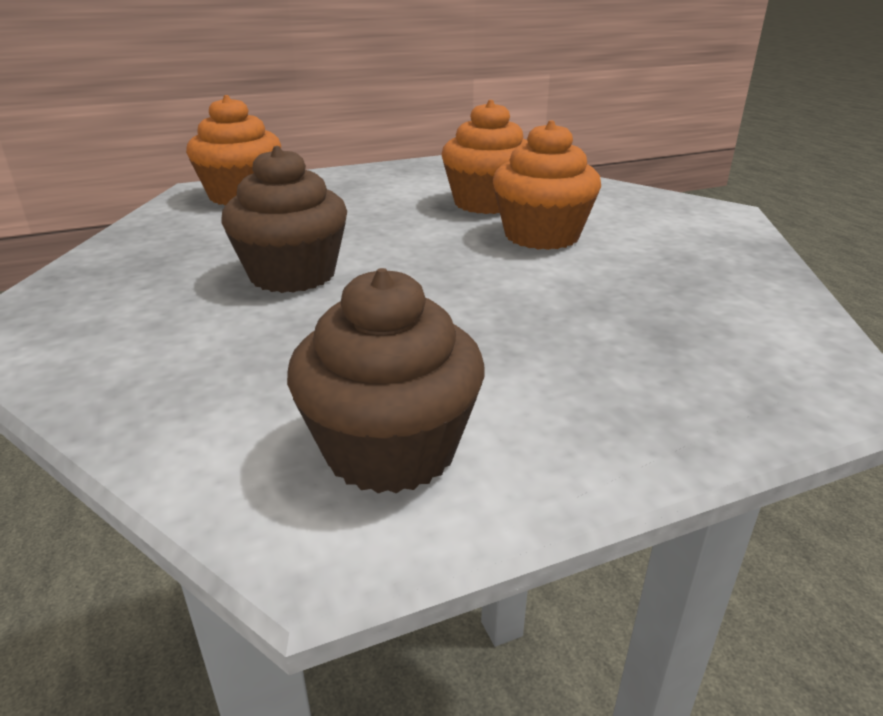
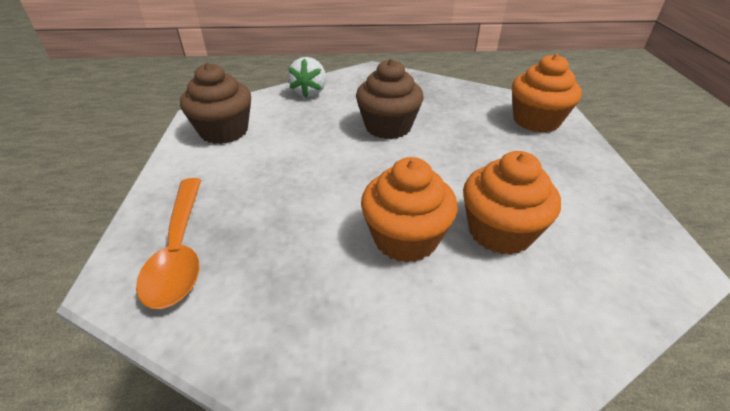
camera: 110 degrees right, 10 degrees up
none -> orange spoon [136,178,201,309]
none -> white strawberry [288,57,326,98]

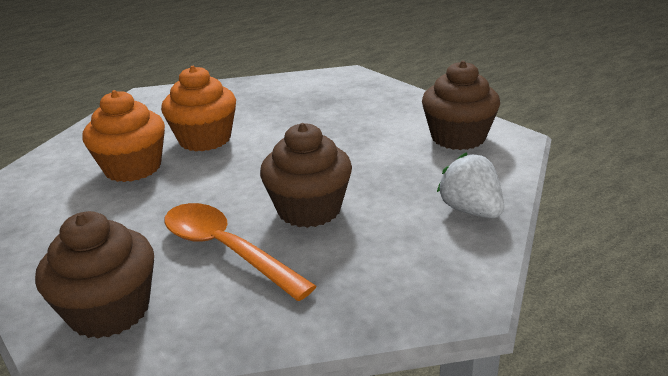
camera: 145 degrees right, 10 degrees down
orange spoon [136,178,201,309] -> orange spoon moved to [164,203,316,301]
orange cupcake [512,54,582,133] -> brown cupcake [35,211,154,339]

